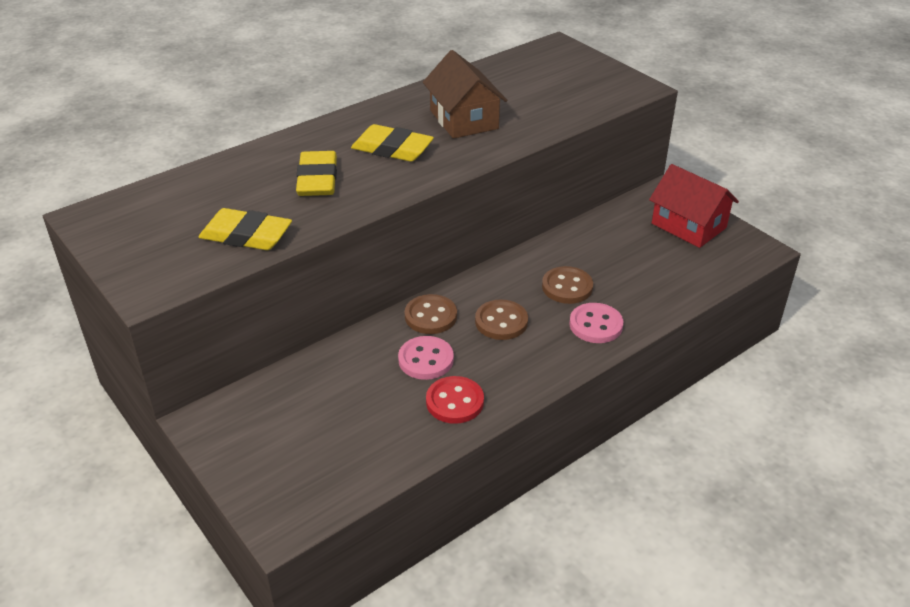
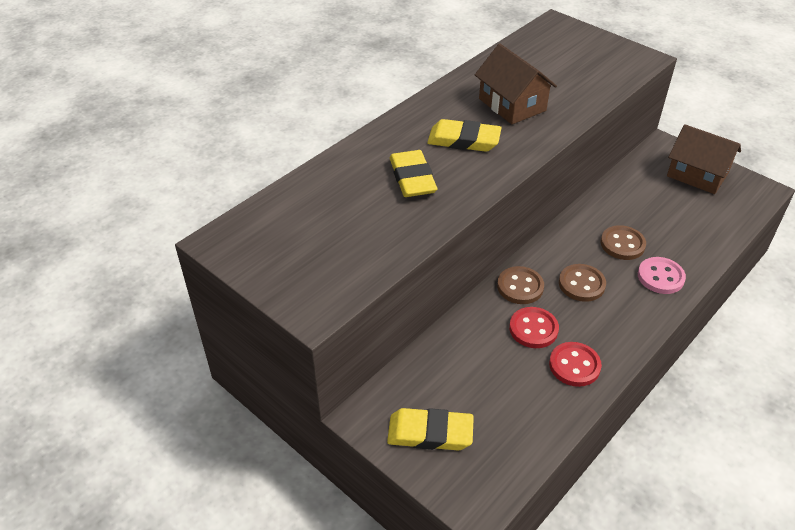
camera: 10 degrees left, 5 degrees up
yellow eraser [199,208,292,250] -> yellow eraser moved to [387,408,474,451]
pink button [398,336,454,380] -> red button [509,307,559,348]
red house [649,164,739,248] -> brown house [667,124,741,194]

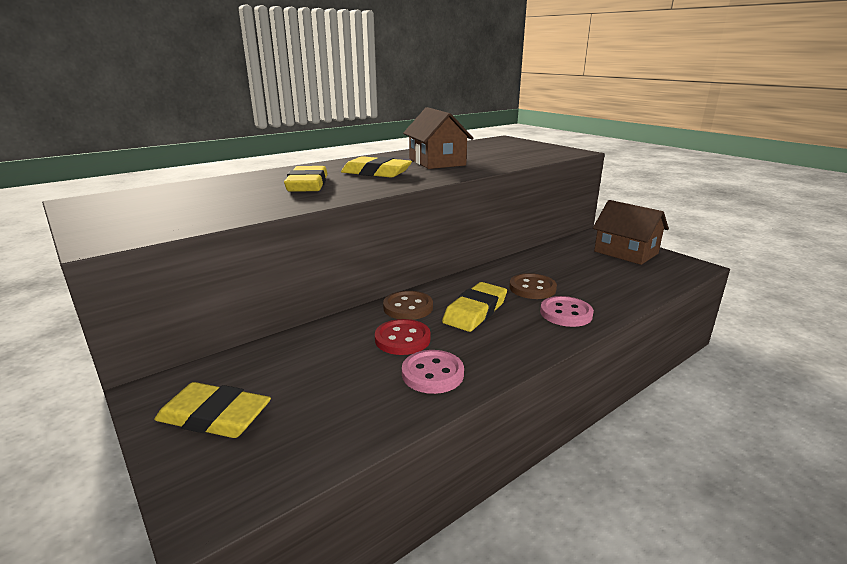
camera: 10 degrees right, 20 degrees down
red button [549,342,602,387] -> pink button [402,350,464,394]
brown button [559,264,606,302] -> yellow eraser [442,282,507,332]

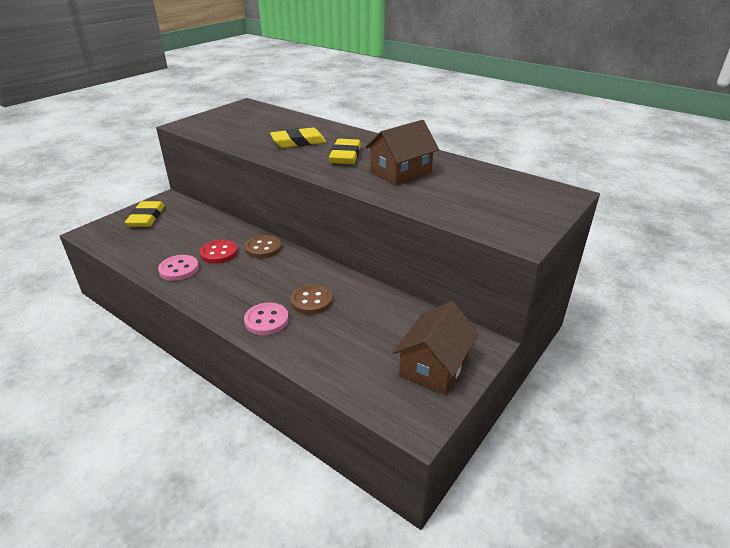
camera: 75 degrees right, 10 degrees up
yellow eraser [442,282,507,332] -> none

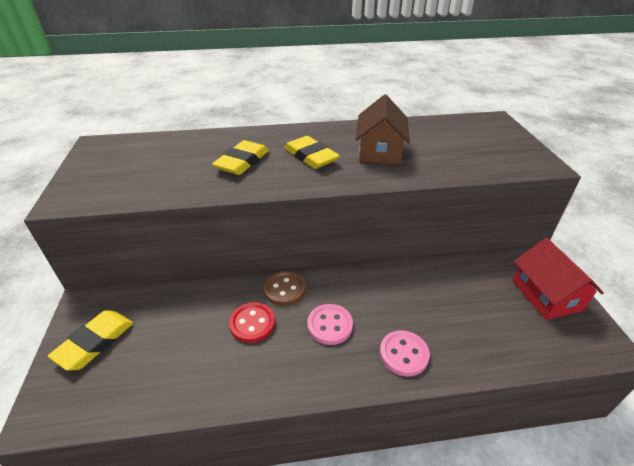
camera: 45 degrees left, 5 degrees up
yellow eraser [125,201,165,227] -> yellow eraser turned 75 degrees clockwise [48,310,133,371]
pink button [158,255,199,281] -> pink button moved to [307,304,353,345]
brown button [291,284,332,315] -> none
brown house [393,301,479,395] -> red house [512,238,604,320]

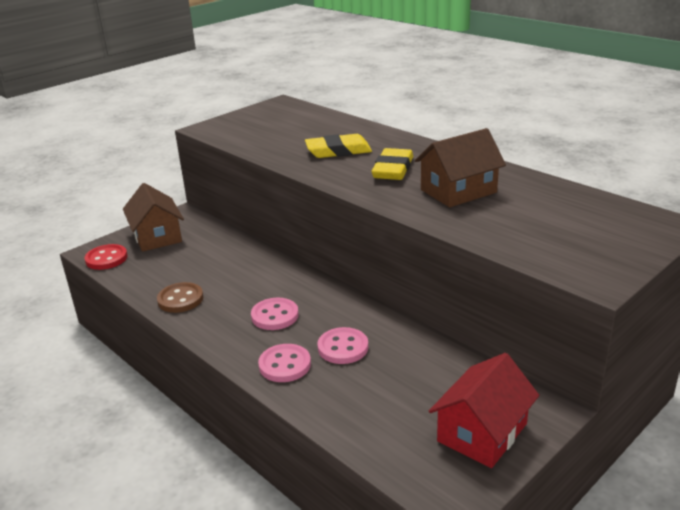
camera: 55 degrees right, 10 degrees down
yellow eraser [48,310,133,371] -> brown house [123,183,184,252]
red button [229,302,275,343] -> red button moved to [84,244,128,270]
brown button [264,271,306,306] -> brown button moved to [157,282,203,313]
none -> pink button [318,327,368,364]

